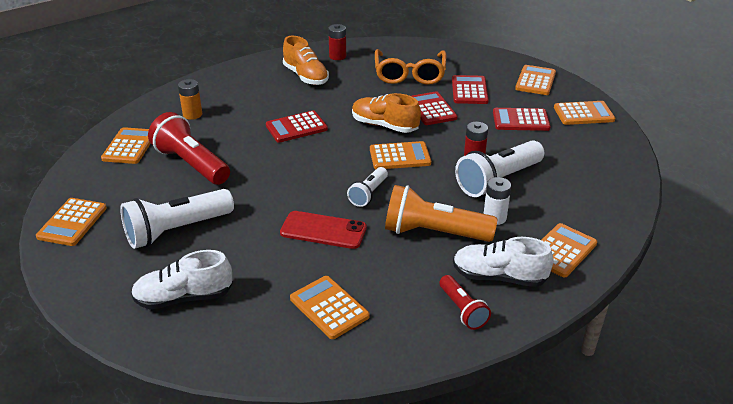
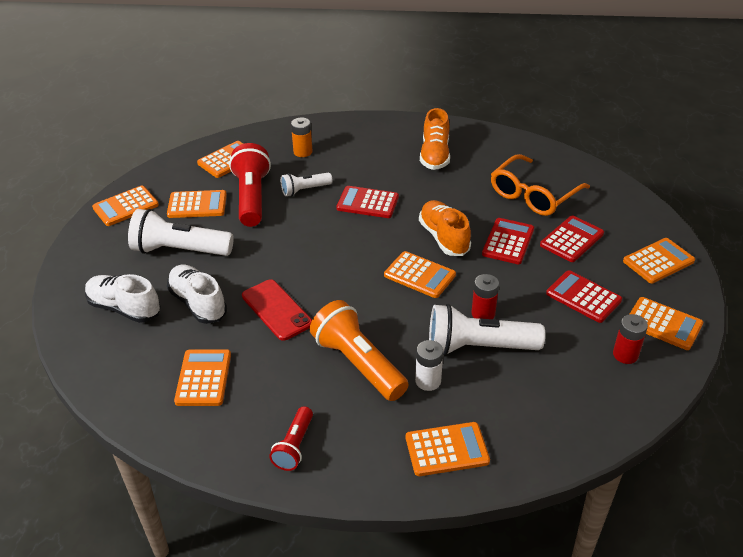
camera: 40 degrees right, 5 degrees up
red battery [328,24,346,60] -> red battery moved to [613,314,648,364]
white flashlight [347,167,388,207] -> white flashlight moved to [281,173,332,196]
white shoe [453,237,553,287] -> white shoe moved to [167,265,227,324]
none -> orange calculator [167,190,227,218]

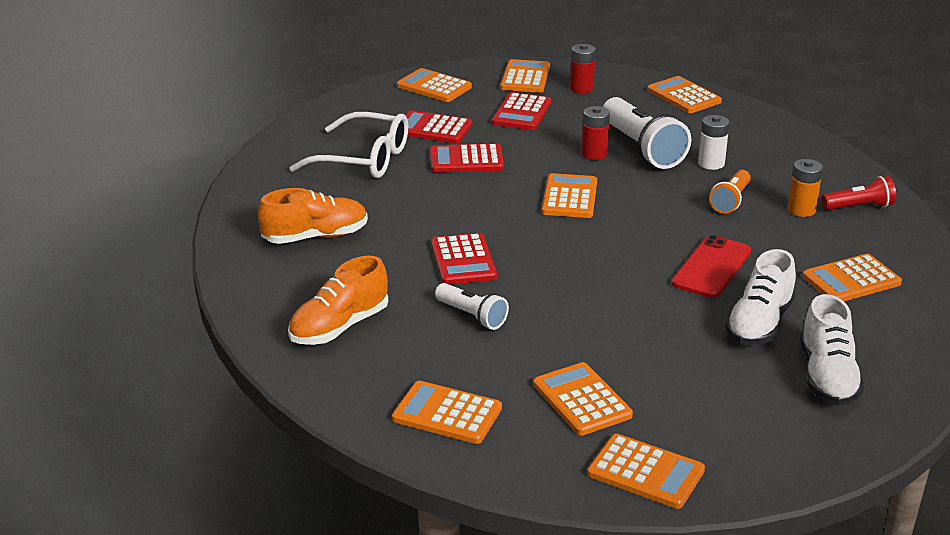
camera: 115 degrees left, 10 degrees down
white flashlight [128,209,234,256] -> none
red flashlight [229,143,271,227] -> none
orange battery [291,117,312,157] -> orange battery moved to [788,159,823,217]
orange flashlight [310,300,409,401] -> orange flashlight [709,170,751,214], size x0.55
orange calculator [406,422,490,476] -> orange calculator moved to [647,76,722,113]
orange shoe [419,200,471,256] -> orange shoe moved to [288,256,388,345]
orange glasses [491,154,590,216] -> white glasses [289,112,408,178]

